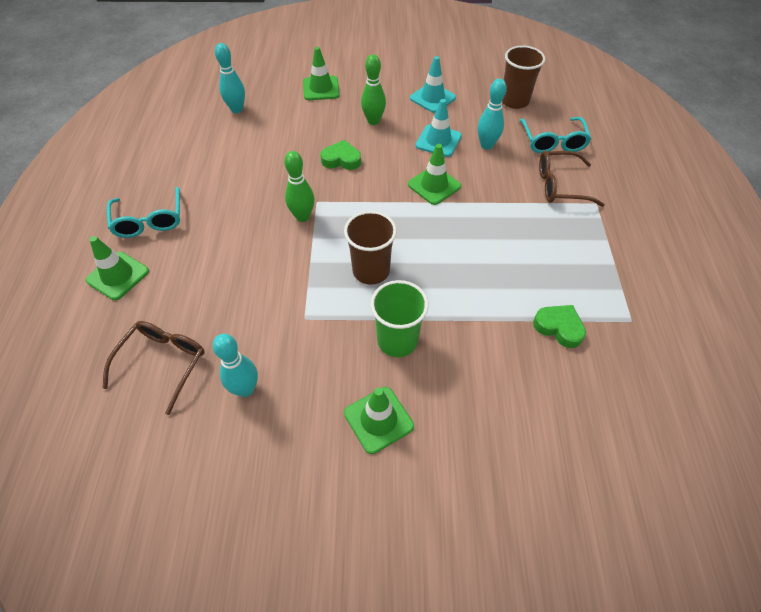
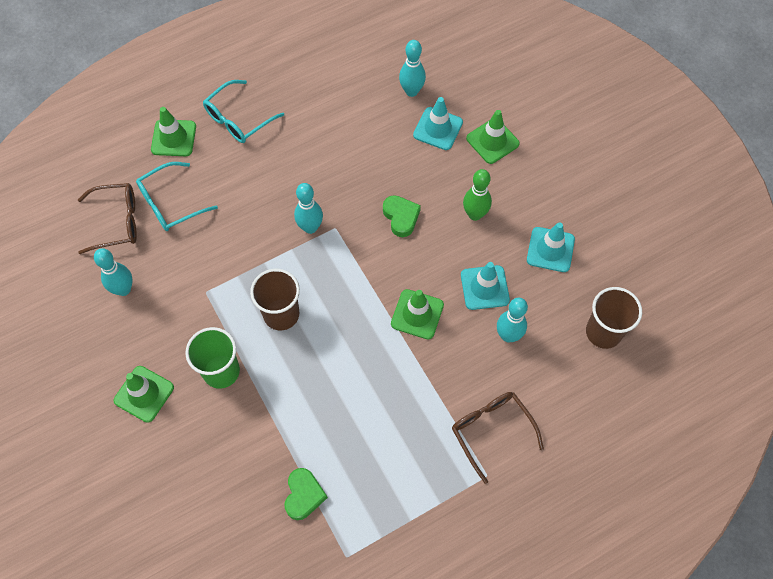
camera: 60 degrees right, 10 degrees up
green bowling pin [284,151,314,222] -> turquoise bowling pin [294,183,323,234]
turquoise glasses [519,117,591,153] -> turquoise glasses moved to [136,162,218,231]
none -> turquoise traffic cone [413,97,463,150]

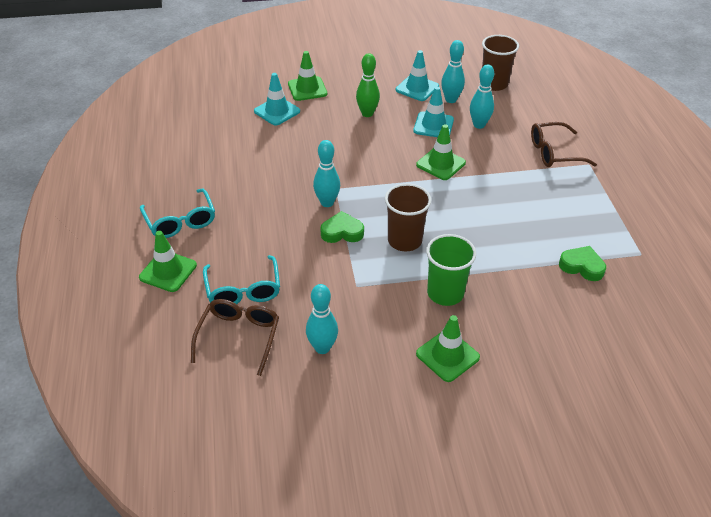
camera: 70 degrees left, 20 degrees down
green heart [383,195,421,237] -> green heart moved to [321,211,364,243]
turquoise bowling pin [399,40,426,97] -> turquoise bowling pin moved to [441,40,465,103]

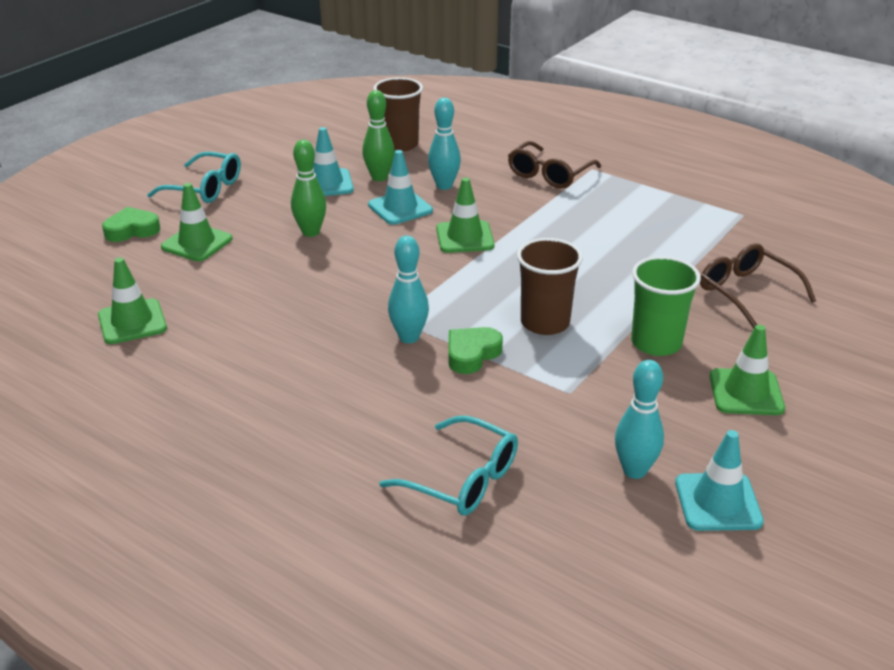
camera: 45 degrees left, 10 degrees down
green traffic cone [139,231,197,292] -> green traffic cone moved to [98,257,167,344]
turquoise glasses [140,188,215,238] -> turquoise glasses moved to [147,152,241,203]
brown glasses [191,299,279,376] -> brown glasses moved to [700,243,816,328]
turquoise traffic cone [254,73,300,126] -> turquoise traffic cone moved to [675,430,764,531]
turquoise bowling pin [441,40,465,103] -> green bowling pin [362,90,395,181]
green heart [559,246,606,281] -> green heart moved to [102,207,160,242]

